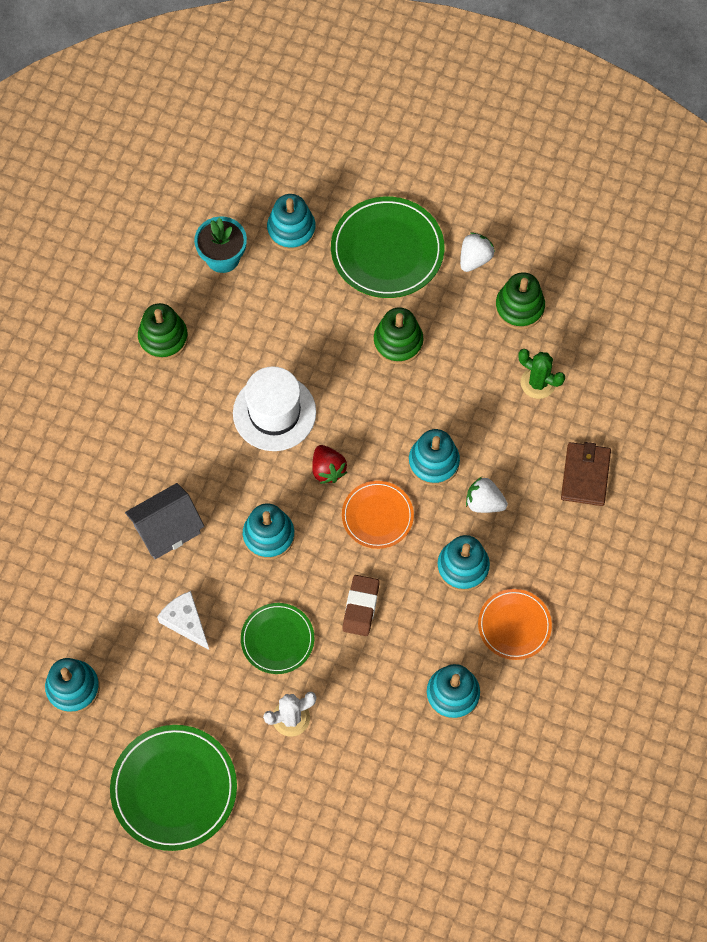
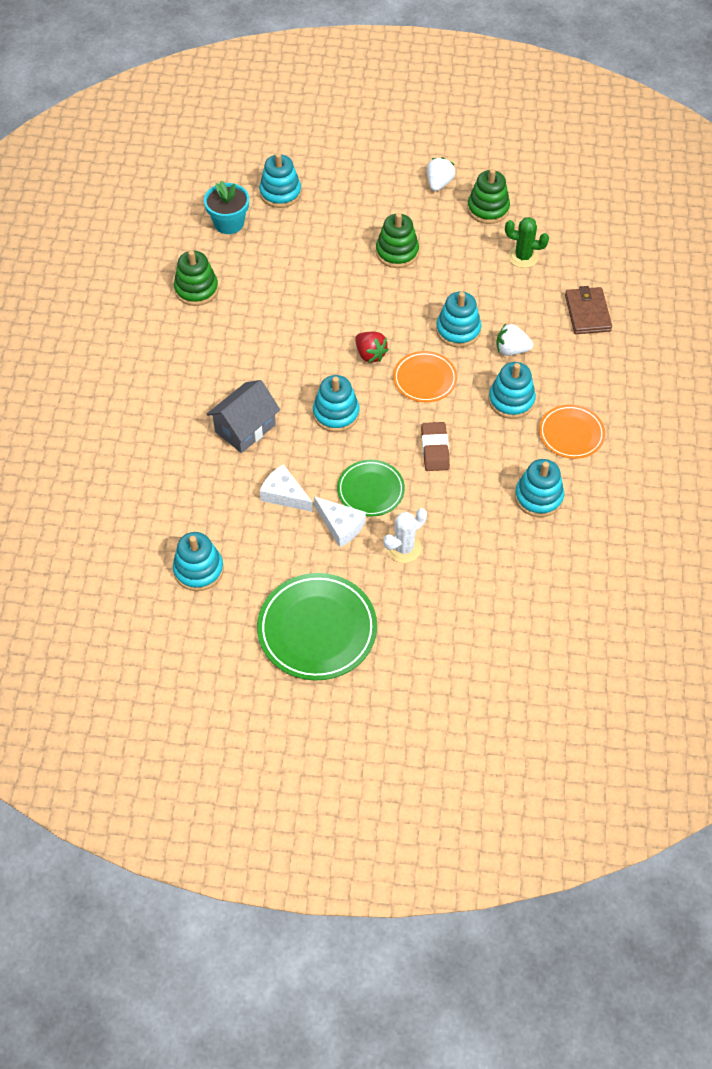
camera: 15 degrees left, 10 degrees down
white hat [233,366,316,451] -> none
green plate [331,197,444,298] -> none
none -> white cheese [314,497,366,547]

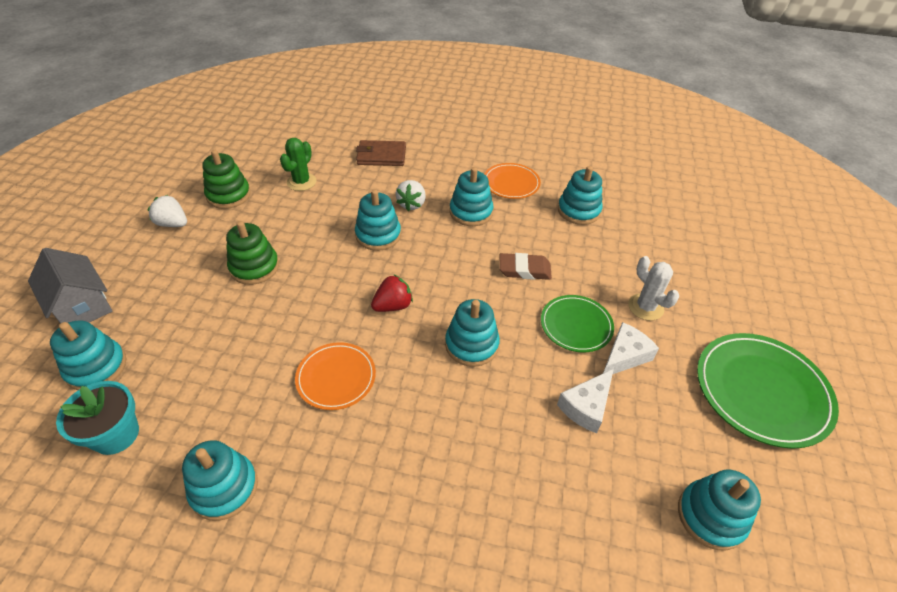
camera: 85 degrees left, 10 degrees down
green stacking toy [174,250,218,306] -> turquoise stacking toy [182,440,258,521]
grey house [206,380,280,453] -> grey house moved to [28,248,113,324]
orange plate [393,351,457,402] -> orange plate moved to [295,342,376,410]

